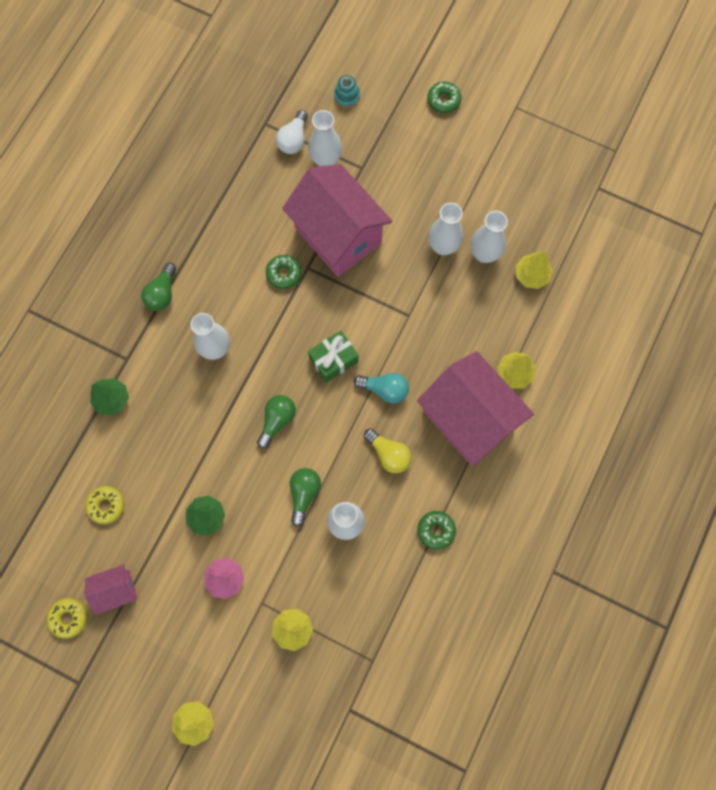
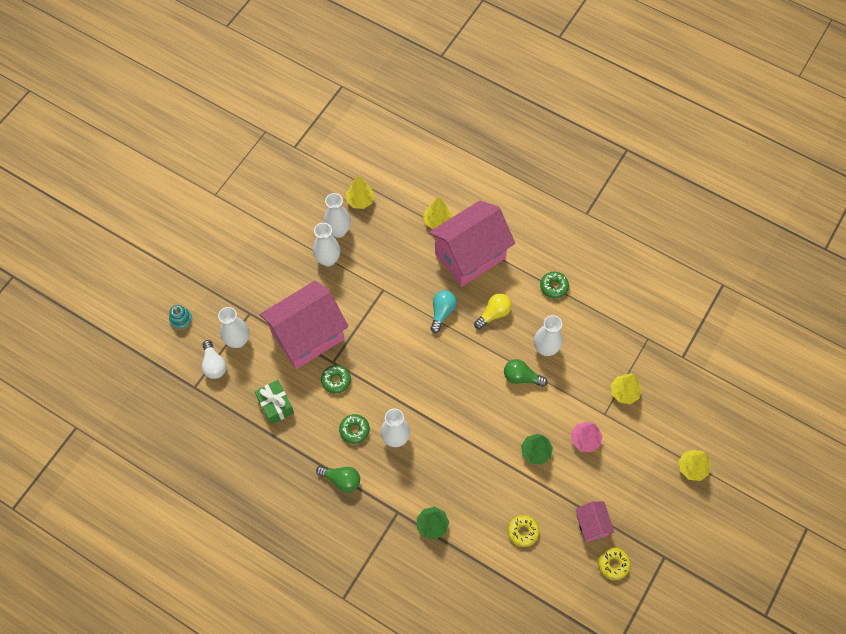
camera: 85 degrees left, 10 degrees down
green light bulb [257,395,296,449] -> none
white light bulb [276,110,308,154] -> white light bulb turned 45 degrees clockwise [202,340,227,379]
green gift [308,330,359,383] -> green gift moved to [255,380,294,425]
green donut [427,81,461,114] -> green donut moved to [339,414,370,444]

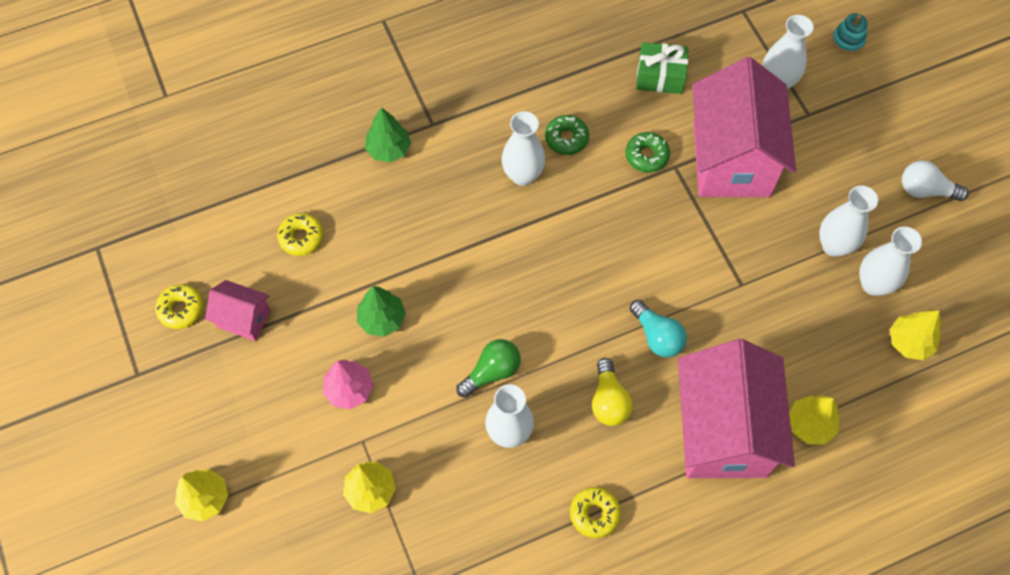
camera: 125 degrees right, 0 degrees up
white light bulb [202,340,227,379] -> white light bulb moved to [902,161,969,201]
green light bulb [316,465,360,493] -> none
green donut [540,272,569,299] -> yellow donut [570,487,621,538]

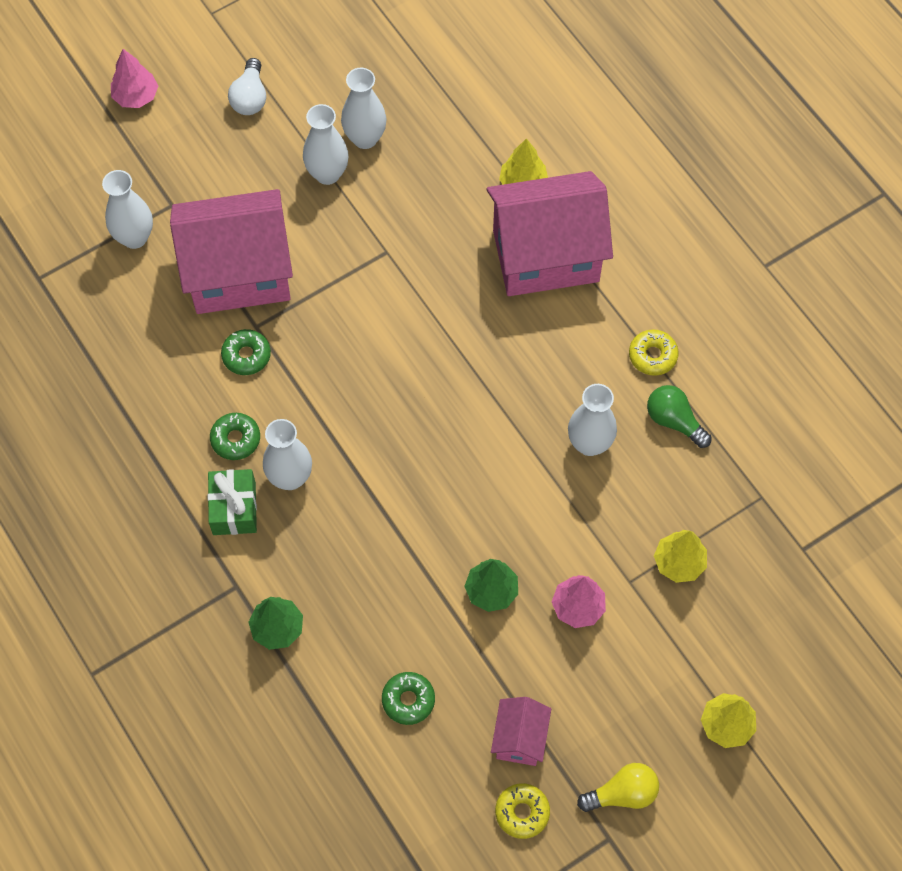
camera: 100 degrees left, 0 degrees up
yellow donut [277,213,324,256] -> green donut [382,672,435,725]
green light bulb [457,339,521,398] -> green light bulb moved to [647,385,712,448]
yellow light bulb [592,358,633,426] -> yellow light bulb moved to [577,763,659,812]
turquoise light bulb [630,300,687,358] -> none
green gift [636,42,688,94] -> green gift moved to [208,469,257,535]
turquoise stacking toy [832,13,868,54] -> none
yellow tree [890,310,941,360] -> none
none -> pink tree [111,49,158,108]

